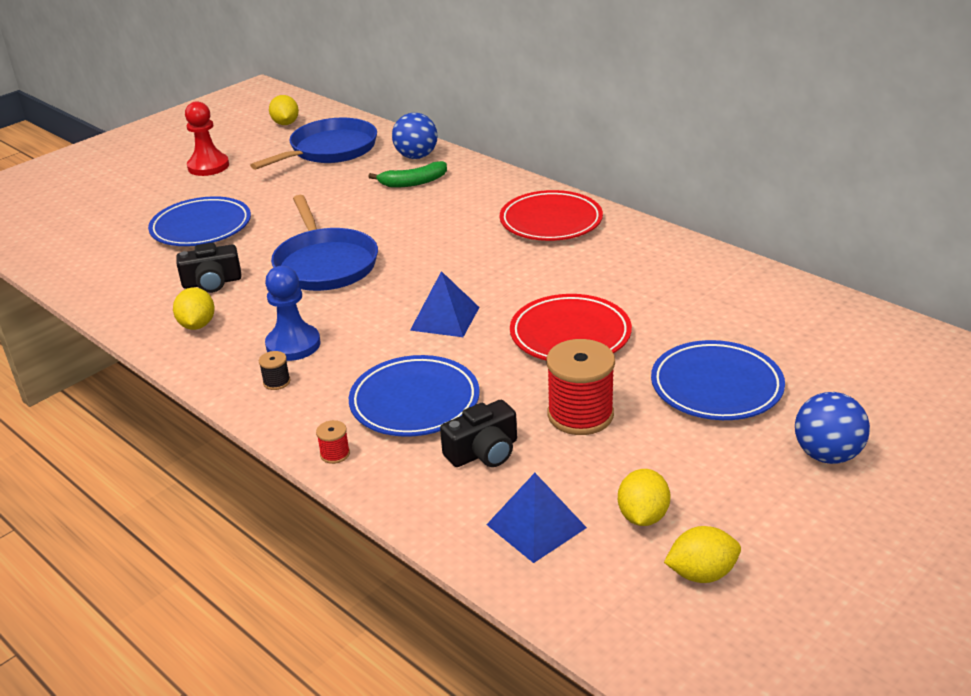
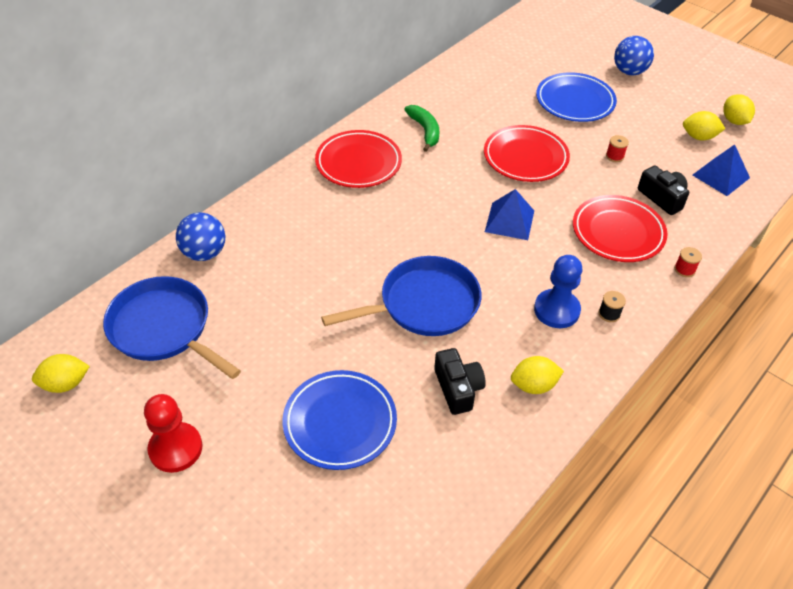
camera: 95 degrees left, 15 degrees up
blue plate [349,355,479,437] -> red plate [573,195,668,262]
green banana [368,161,447,188] -> green banana moved to [404,105,439,152]
red spool [547,339,615,435] -> red spool [606,135,629,162], size x0.44

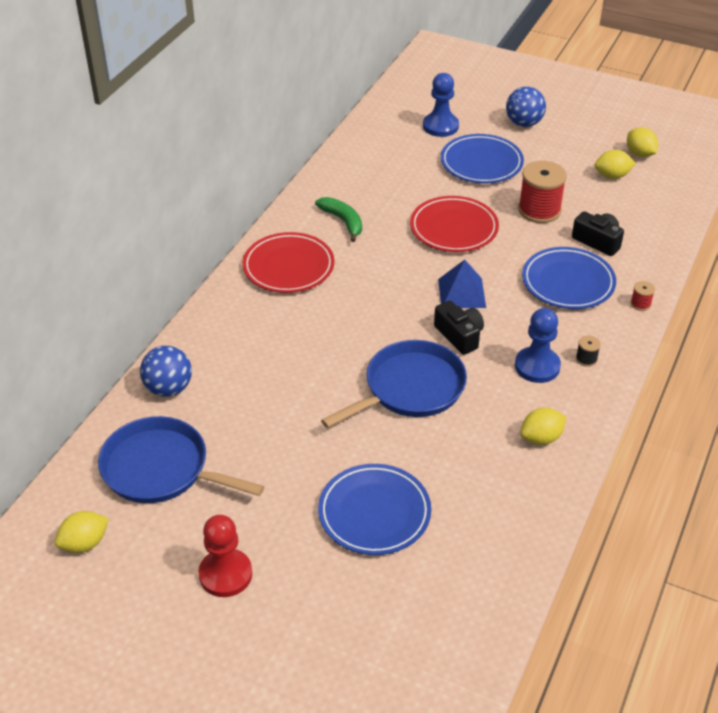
camera: 15 degrees left, 5 degrees down
black camera [434,348,486,415] -> black camera moved to [434,300,484,355]
red plate [573,195,668,262] -> blue plate [522,247,616,309]
red spool [606,135,629,162] -> red spool [518,161,567,223], size x2.28
blue pyramid [693,145,750,196] -> none
none -> blue pawn [423,73,459,137]

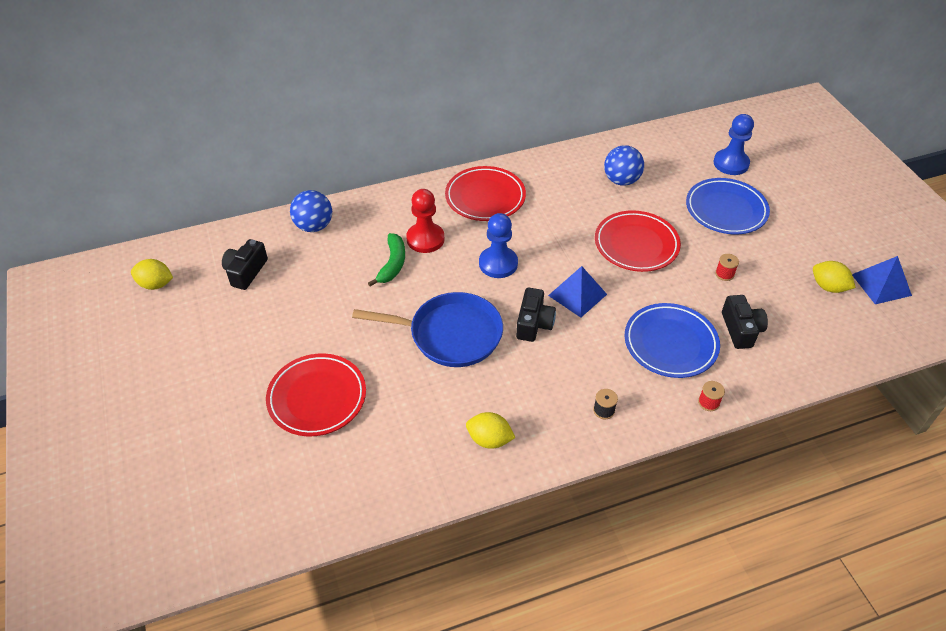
camera: 45 degrees right, 5 degrees up
blue pan [98,416,264,503] -> black camera [222,239,268,290]
red pawn [198,515,252,597] -> red pawn moved to [406,189,444,253]
green banana [315,197,362,242] -> green banana moved to [368,233,405,286]
blue plate [318,464,431,555] -> red plate [266,353,366,436]
blue ball [506,87,546,127] -> blue ball moved to [604,145,644,186]
blue pawn [515,308,561,383] -> blue pawn moved to [479,213,518,278]
red spool [518,161,567,223] -> red spool [715,254,739,281], size x0.44
yellow lemon [627,127,658,157] -> blue pyramid [852,256,912,304]

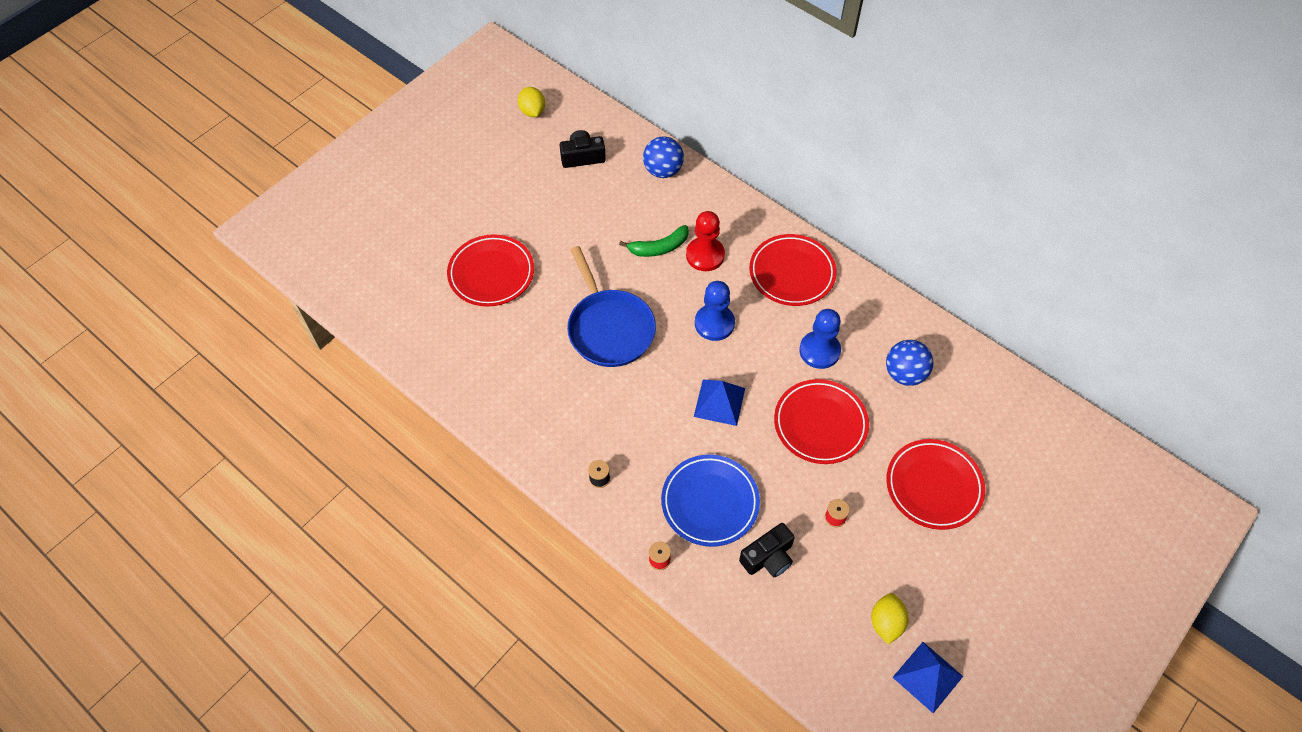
camera: 60 degrees right, 10 degrees up
yellow lemon [466,412,515,449] -> none
black camera [516,288,556,342] -> none
blue plate [686,178,770,234] -> red plate [886,439,985,530]
blue pawn [713,114,754,175] -> blue pawn moved to [799,309,841,369]

